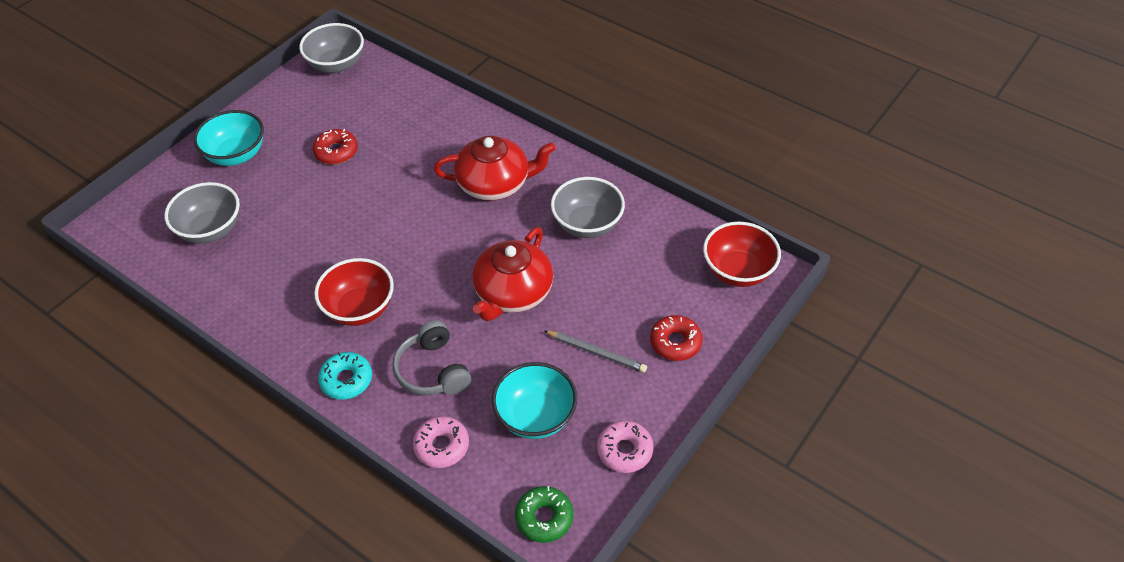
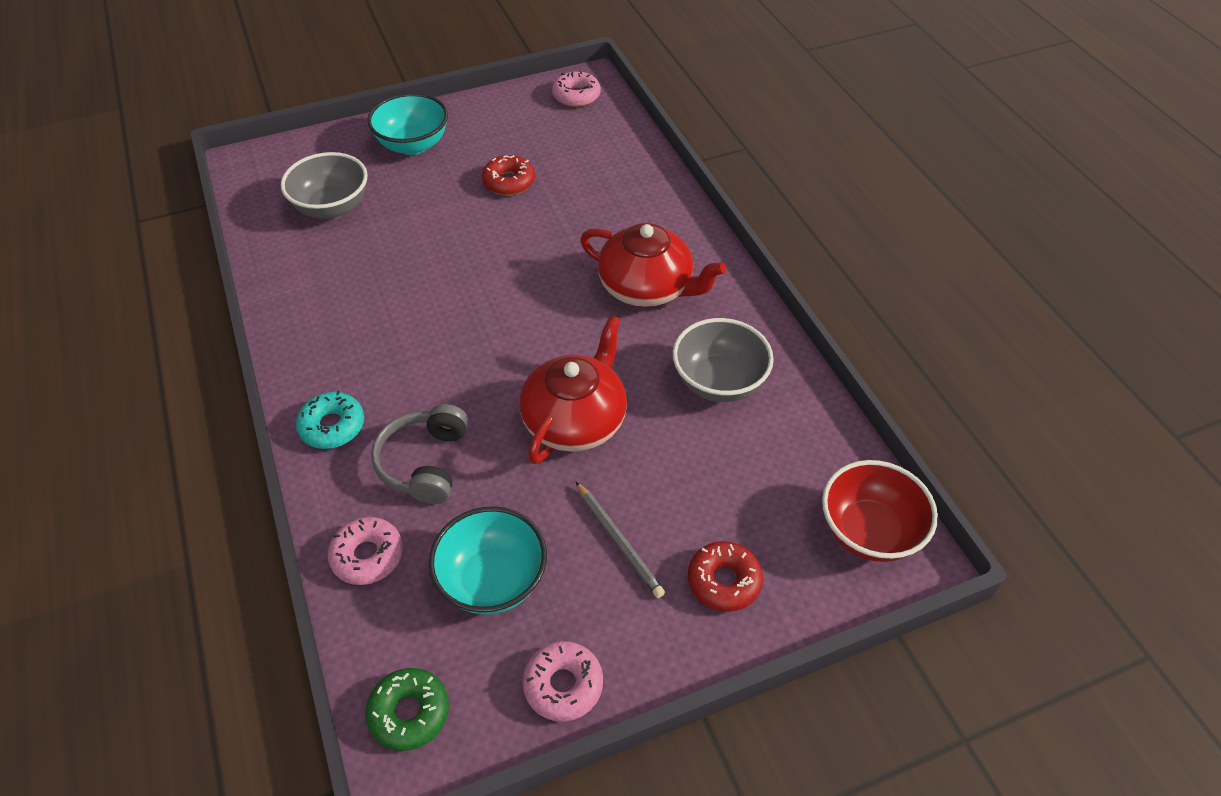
camera: 30 degrees right, 0 degrees up
grey bowl [299,23,364,73] -> pink donut [552,71,601,107]
red bowl [314,258,394,326] -> none
red teapot [472,227,553,321] -> red teapot turned 150 degrees clockwise [519,315,627,464]

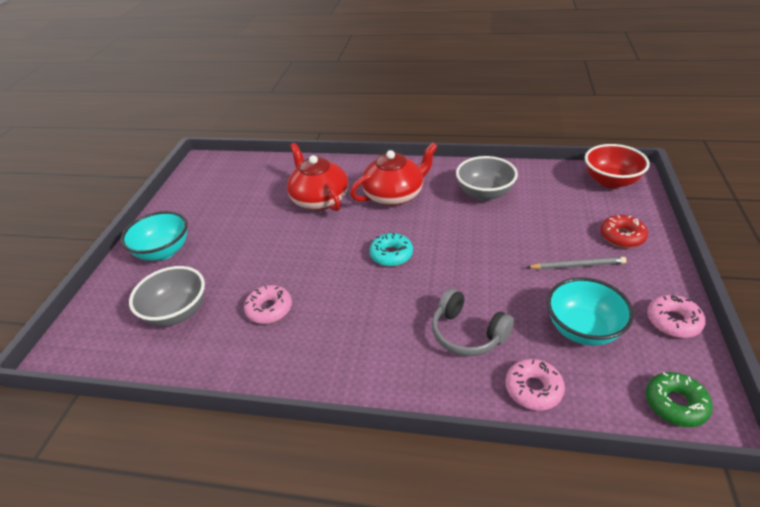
camera: 55 degrees left, 10 degrees down
turquoise donut [296,391,364,449] -> turquoise donut moved to [370,233,413,266]
red donut [482,155,535,195] -> none
red teapot [519,315,627,464] -> red teapot moved to [287,143,349,211]
pink donut [552,71,601,107] -> pink donut moved to [244,285,292,324]

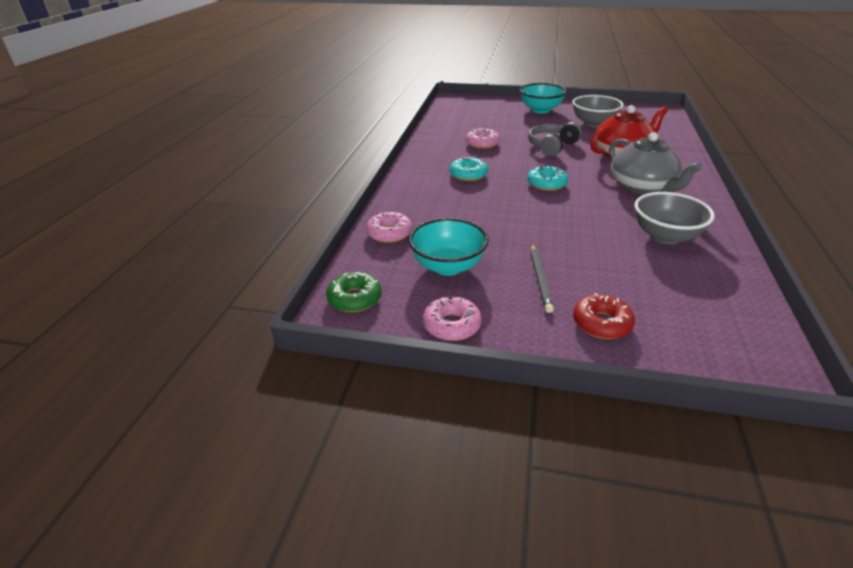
camera: 90 degrees right, 5 degrees down
grey bowl [129,266,205,326] -> grey bowl moved to [572,95,624,128]
red teapot [350,143,438,206] -> grey teapot [609,132,702,194]
grey headphones [432,288,514,356] -> grey headphones moved to [528,122,582,156]
red bowl [585,144,650,189] -> none
none -> turquoise donut [450,157,488,181]

